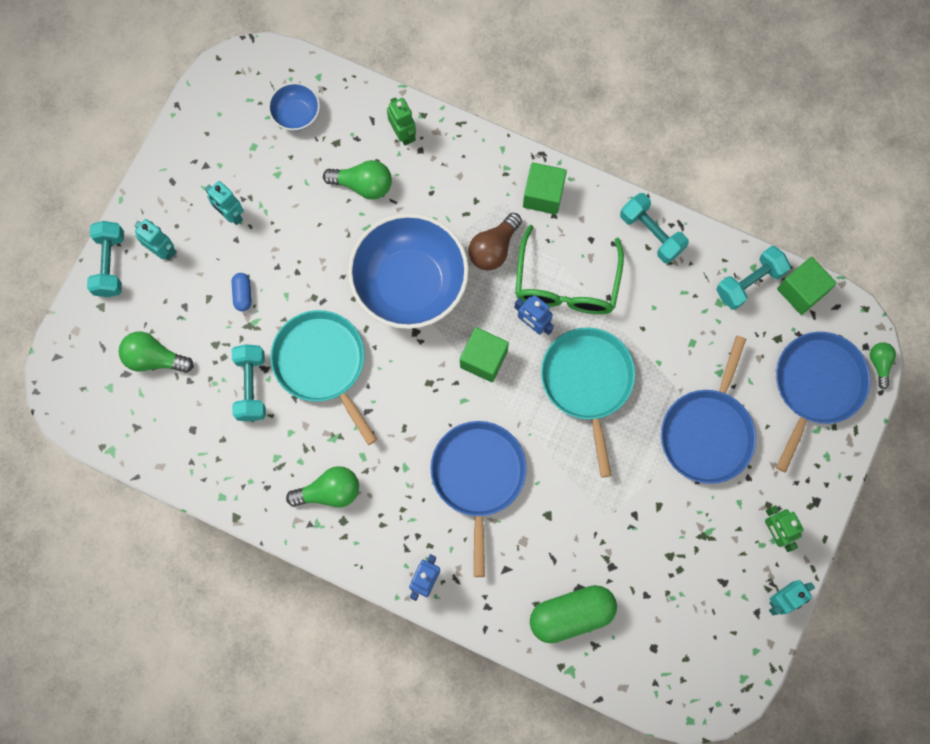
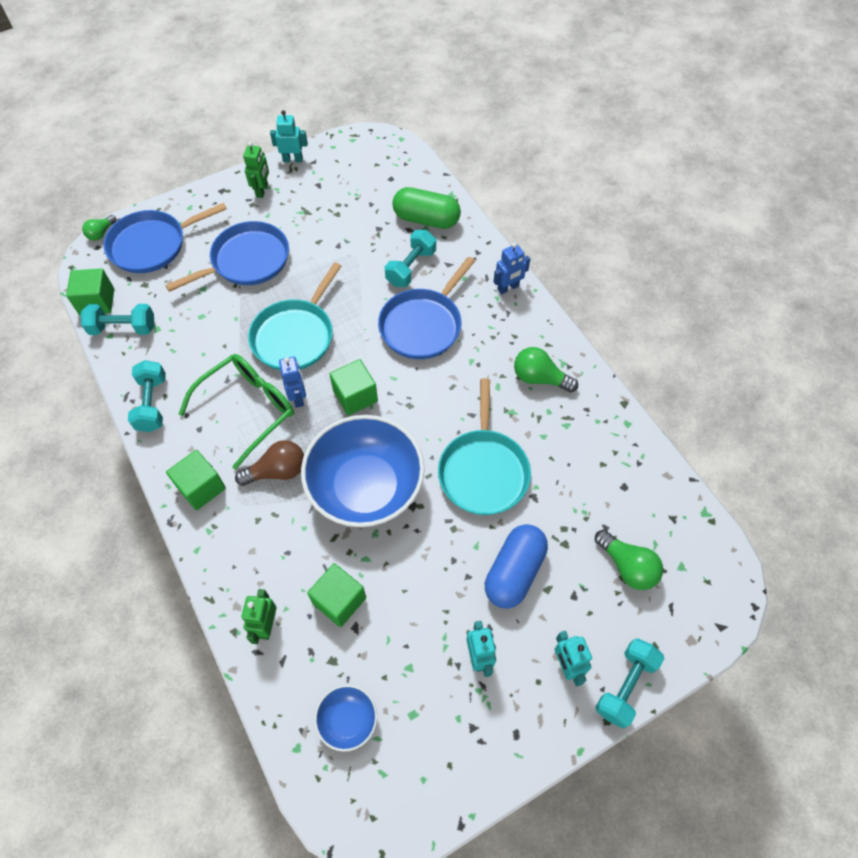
camera: 145 degrees left, 15 degrees down
blue capsule [232,273,252,312] -> blue capsule [485,524,548,609], size x2.12
turquoise dumbbell [232,344,266,421] -> turquoise dumbbell moved to [385,230,436,287]
green light bulb [323,160,392,200] -> green cube [307,563,366,627]

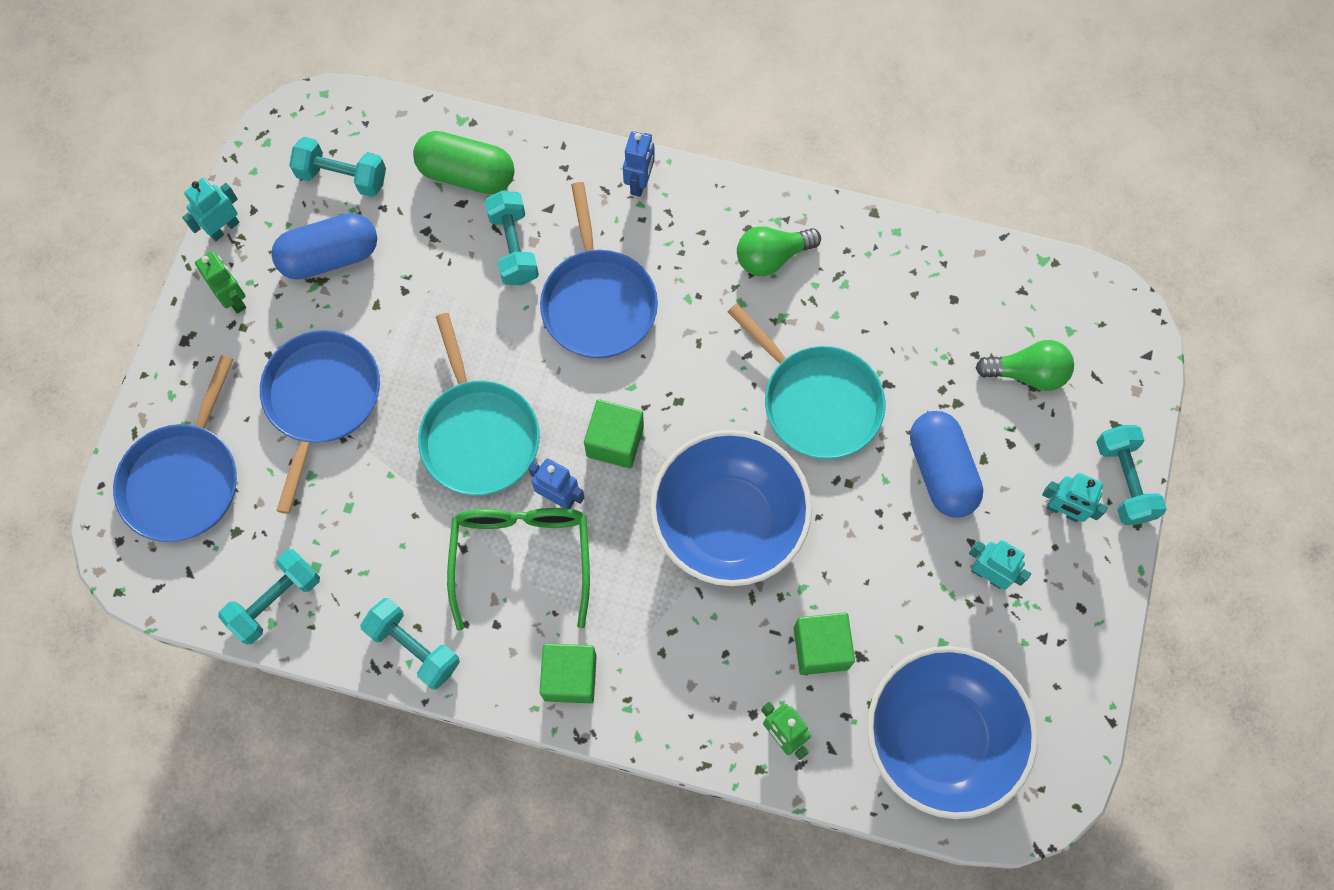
camera: 45 degrees left, 10 degrees up
green cube [66,268,114,315] -> none
green light bulb [82,215,117,241] -> none
brown light bulb [235,440,304,486] -> none
blue bowl [314,685,377,752] -> blue bowl [867,646,1038,819], size x2.22
green capsule [392,187,461,229] -> green capsule turned 45 degrees clockwise [413,131,514,194]
none -> blue capsule [271,213,377,280]
none -> turquoise dumbbell [289,137,386,197]

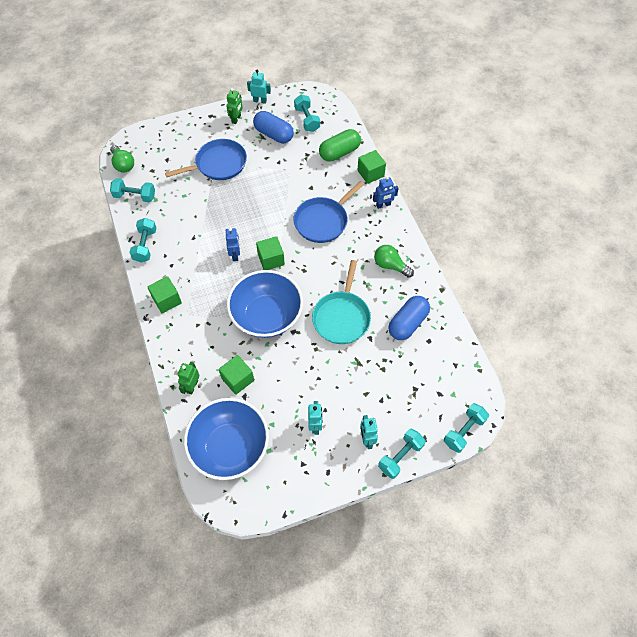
camera: 55 degrees right, 10 degrees down
blue pan [113,355,237,542] -> none
green capsule [413,131,514,194] -> green capsule turned 75 degrees clockwise [319,129,361,162]
turquoise pan [418,313,540,496] -> none
green glasses [447,508,590,631] -> none
turquoise dumbbell [485,191,539,285] -> turquoise dumbbell moved to [444,403,489,453]
blue capsule [910,411,983,518] -> blue capsule moved to [388,296,430,340]
green light bulb [975,340,1074,391] -> green light bulb moved to [110,145,134,173]
none -> green cube [358,150,386,184]

